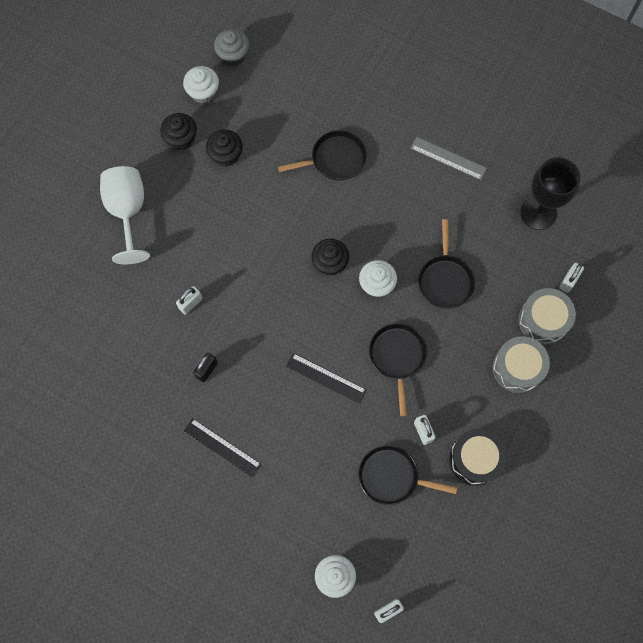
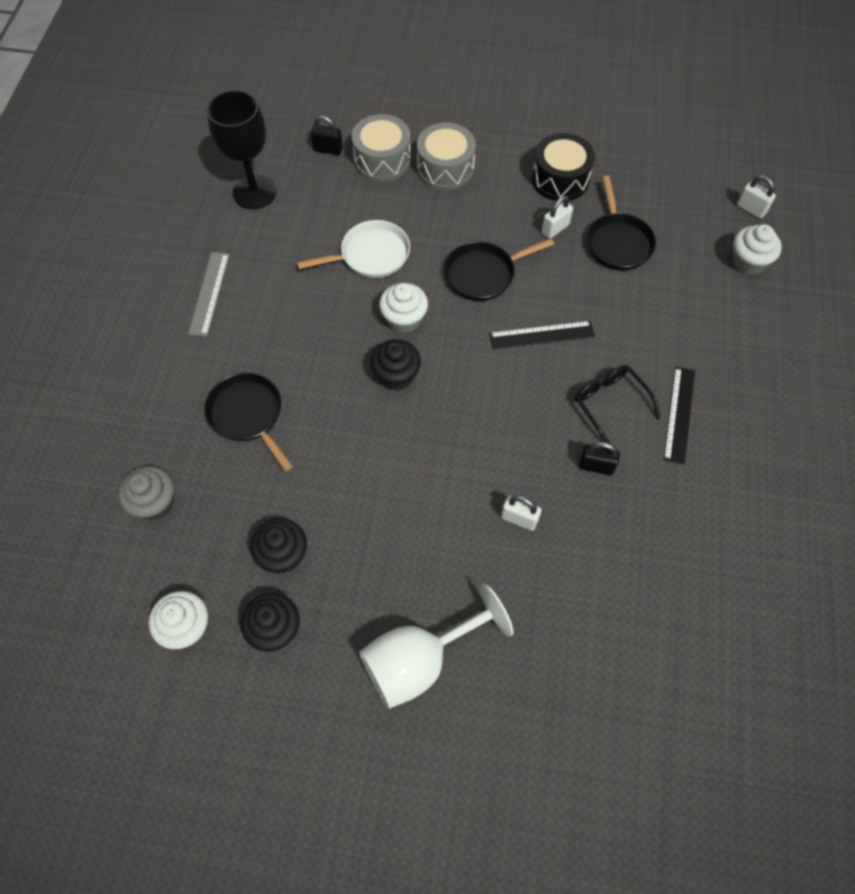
camera: 110 degrees left, 10 degrees down
grey cupcake [214,29,249,66] -> grey cupcake moved to [118,466,174,520]
black ruler [286,353,367,403] -> black ruler turned 75 degrees clockwise [489,321,595,349]
black pan [418,219,475,309] -> white pan [297,220,410,278]
white padlock [559,263,584,293] -> black padlock [311,116,343,155]
none -> black glasses [574,365,661,443]

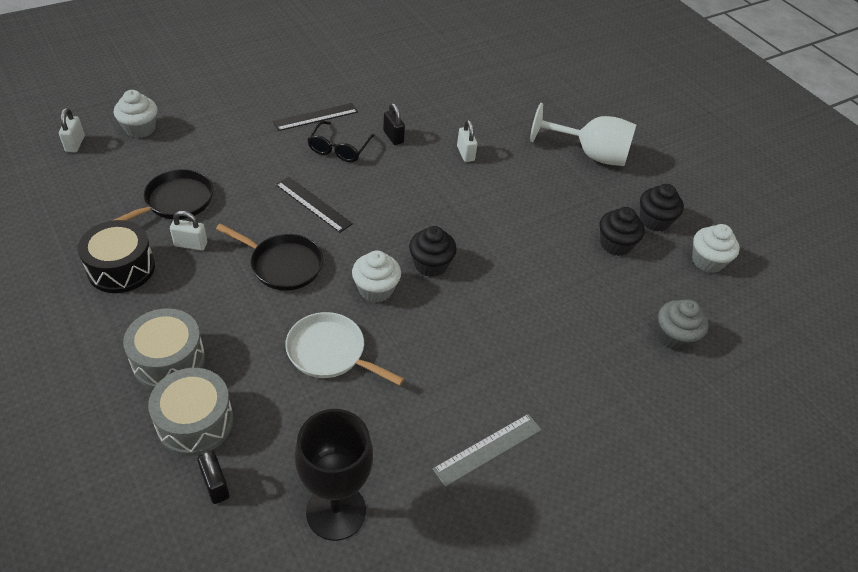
camera: 135 degrees left, 15 degrees down
black pan [204,373,293,471] -> none

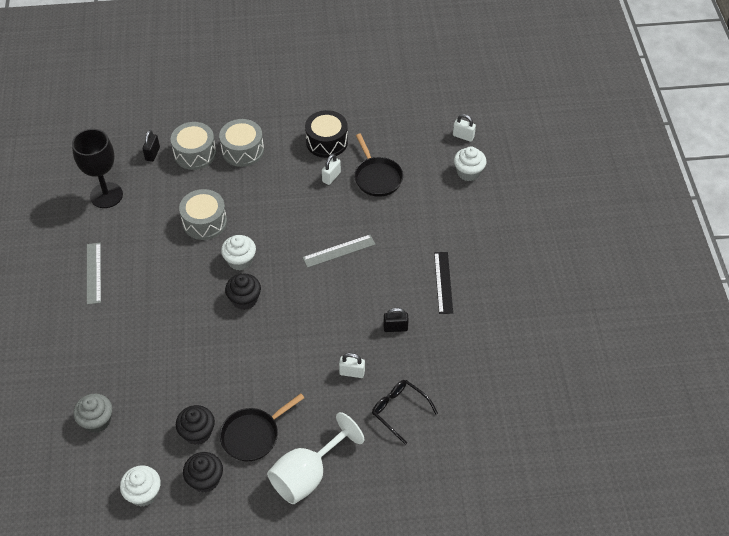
camera: 120 degrees right, 5 degrees up
black padlock [198,450,229,504] -> black padlock turned 75 degrees counterclockwise [143,130,160,162]
black pan [216,224,323,291] -> black pan moved to [220,393,304,461]
black ruler [276,177,353,233] -> grey ruler [302,235,376,268]
white pan [285,312,404,386] -> grey drum [179,189,227,240]
black glasses [307,121,375,162] -> black glasses moved to [372,380,438,445]

